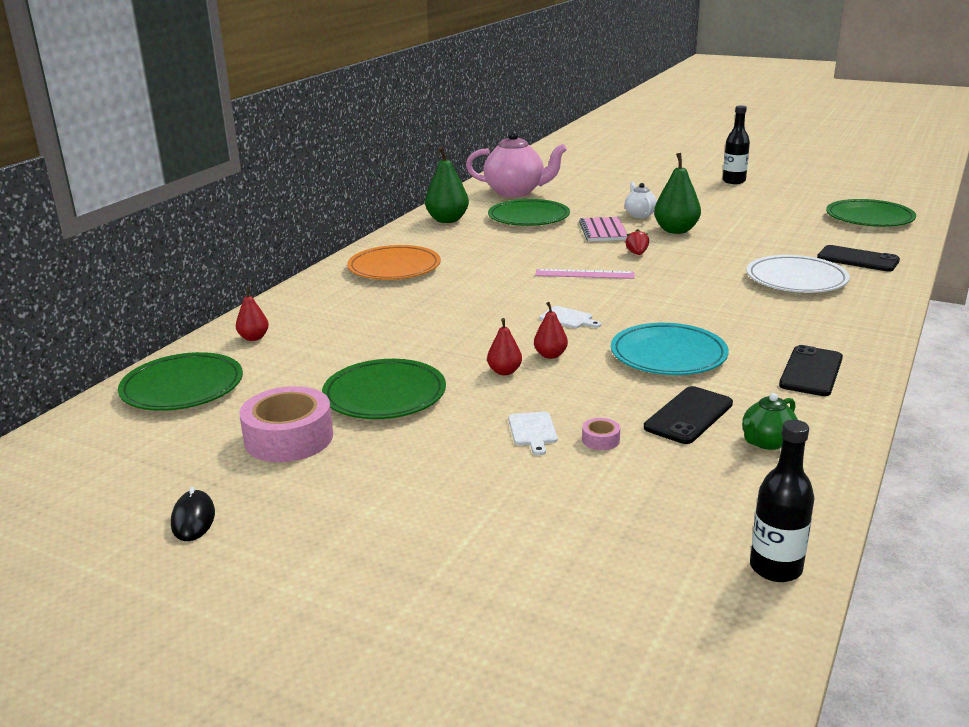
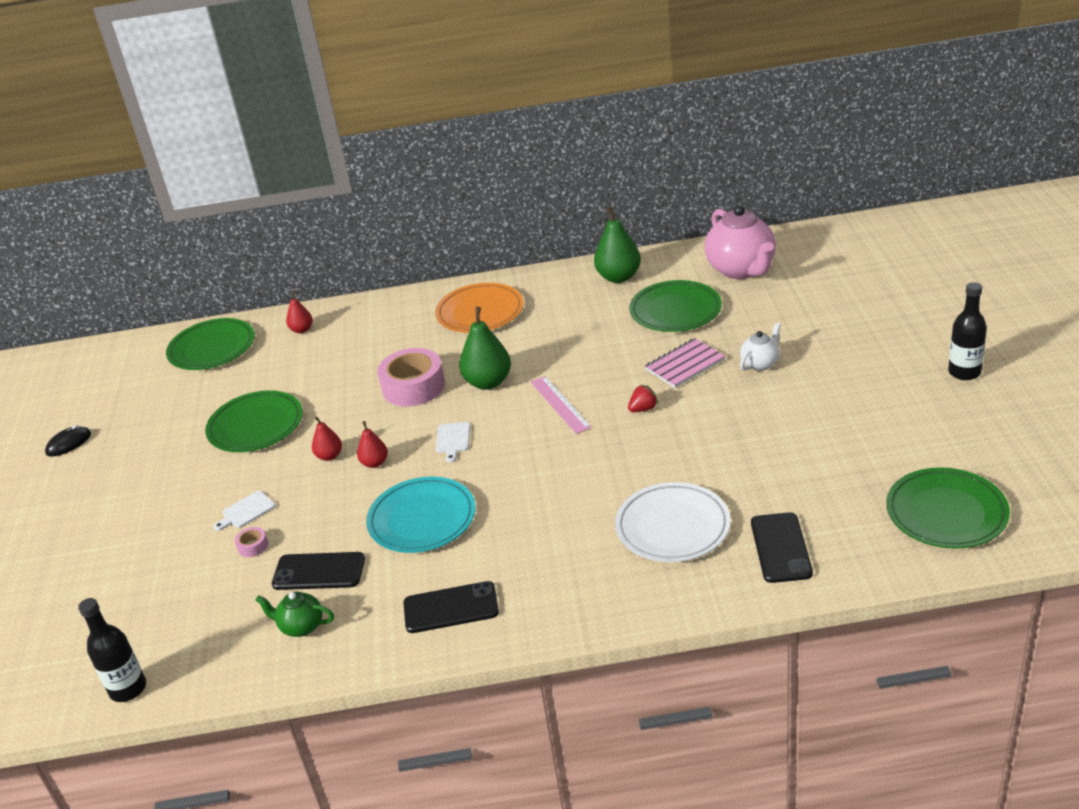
camera: 60 degrees right, 10 degrees up
pink tape [239,386,333,462] -> pink tape moved to [377,348,445,406]
green pear [654,153,701,234] -> green pear moved to [459,307,511,390]

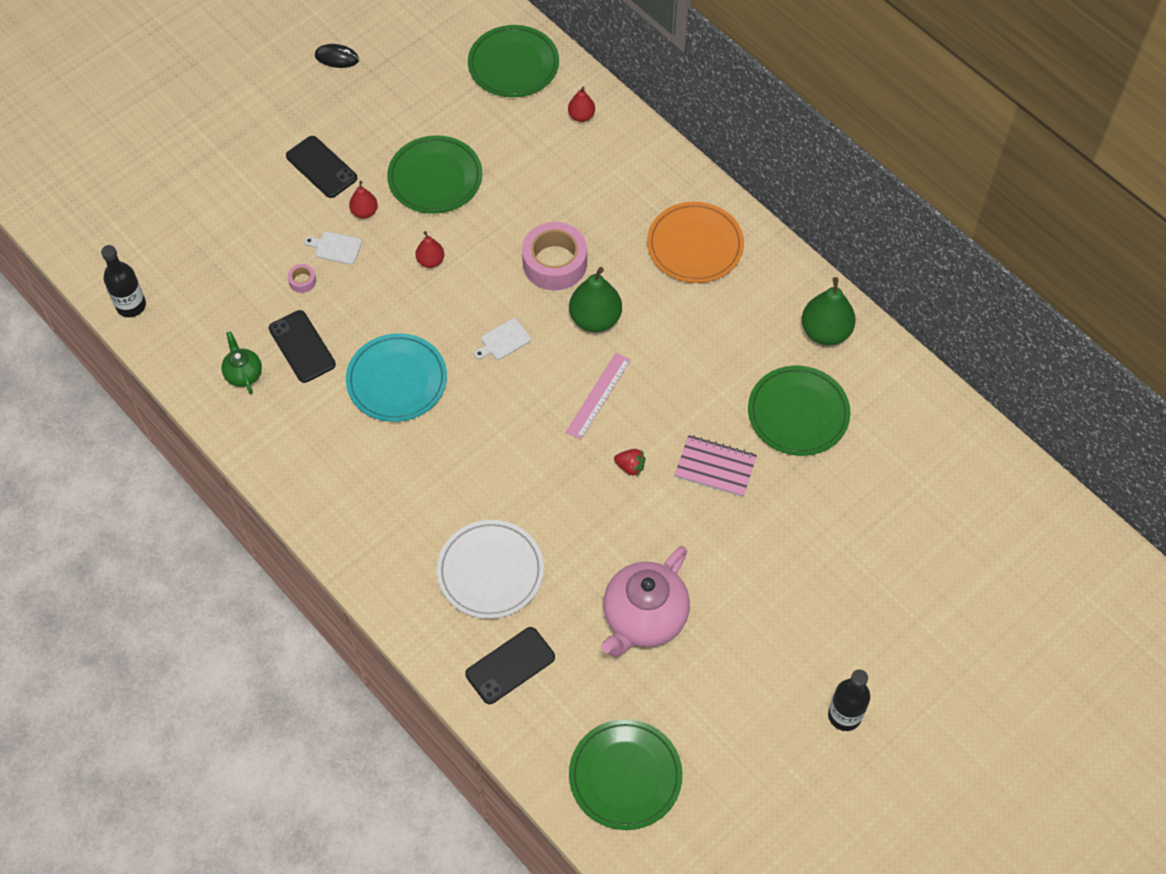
camera: 50 degrees right, 25 degrees up
red pear [357,421,388,468] -> red pear moved to [349,181,378,218]
black phone [403,581,499,633] -> black phone moved to [286,136,357,198]
pink teapot [705,205,776,279] -> pink teapot moved to [601,546,690,657]
white teapot [740,323,781,371] -> none

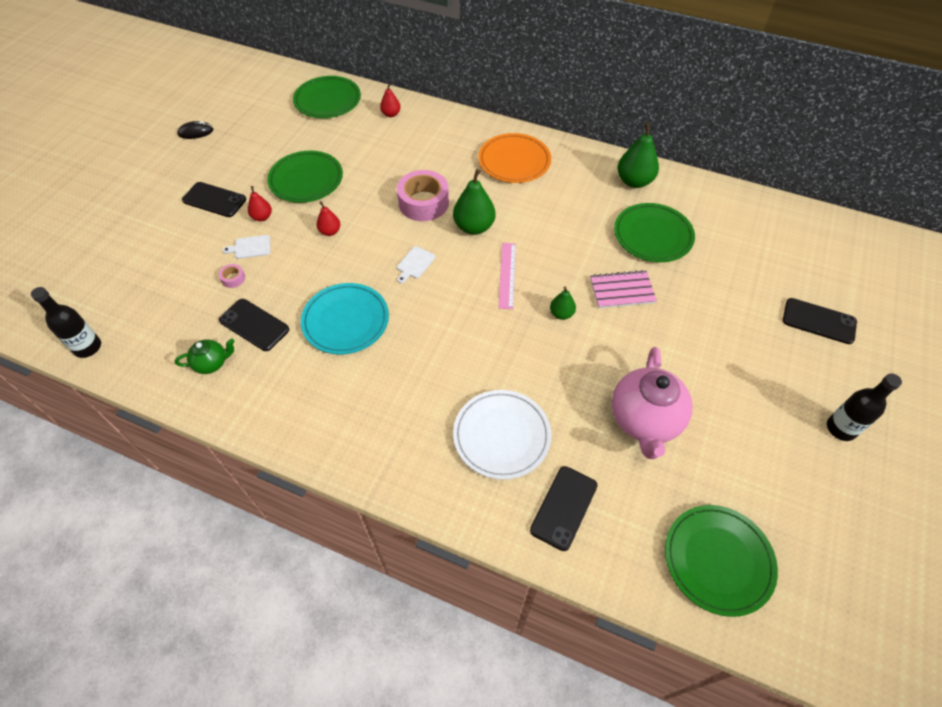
camera: 25 degrees left, 5 degrees down
green teapot [221,331,262,394] -> green teapot turned 120 degrees clockwise [175,339,235,374]
red strawberry [614,449,645,477] -> green pear [550,287,576,320]
none -> black phone [783,298,857,344]

